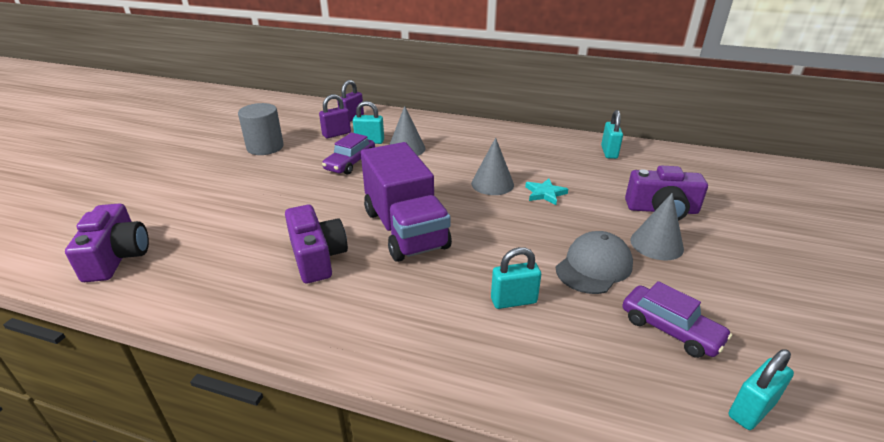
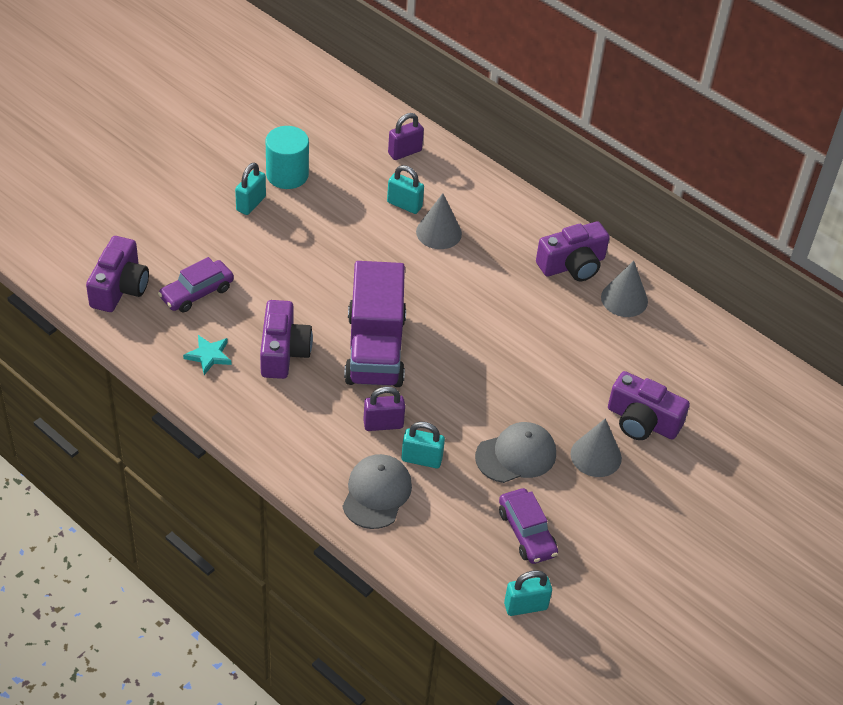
camera: 20 degrees right, 15 degrees up
grey cylinder [238,103,284,155] -> turquoise cylinder [266,126,309,189]
purple padlock [319,94,351,138] -> purple padlock moved to [363,387,405,431]
purple car [322,132,375,175] -> purple car moved to [158,257,234,312]
grey cone [471,137,514,195] -> grey cone moved to [601,261,648,317]
turquoise star [525,178,568,205] -> turquoise star moved to [183,335,232,375]
turquoise padlock [601,110,623,159] -> turquoise padlock moved to [235,163,266,215]
none -> grey cap [342,454,412,529]
none -> purple camera [536,221,610,281]

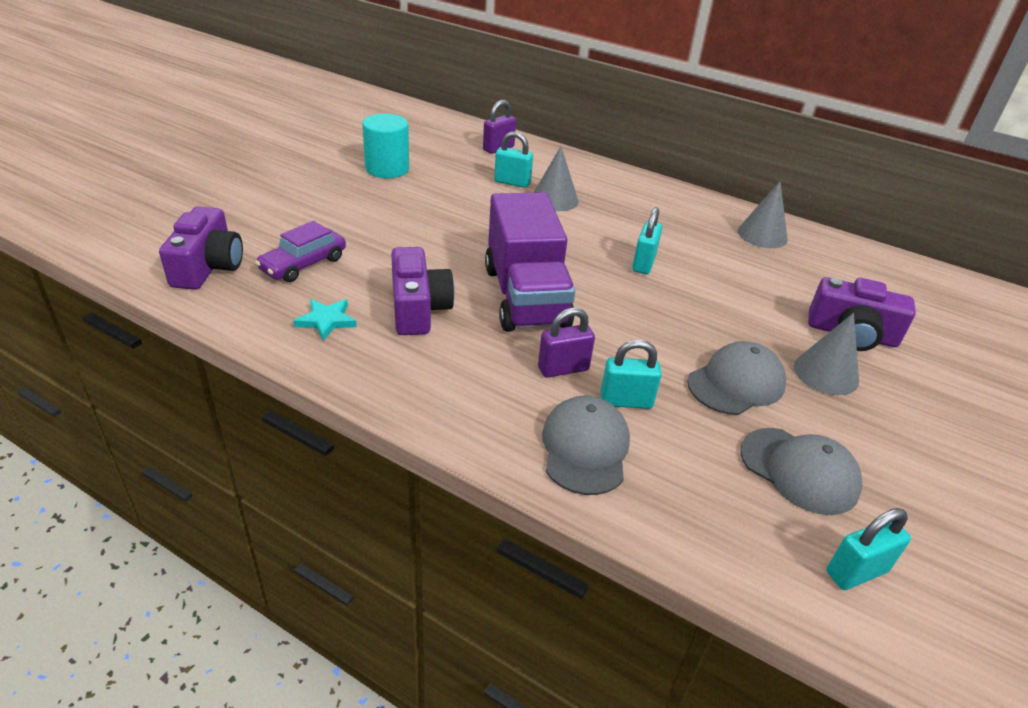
camera: 10 degrees left, 10 degrees down
turquoise padlock [235,163,266,215] -> turquoise padlock moved to [632,207,662,274]
purple car [499,488,558,564] -> grey cap [740,428,862,515]
purple camera [536,221,610,281] -> none

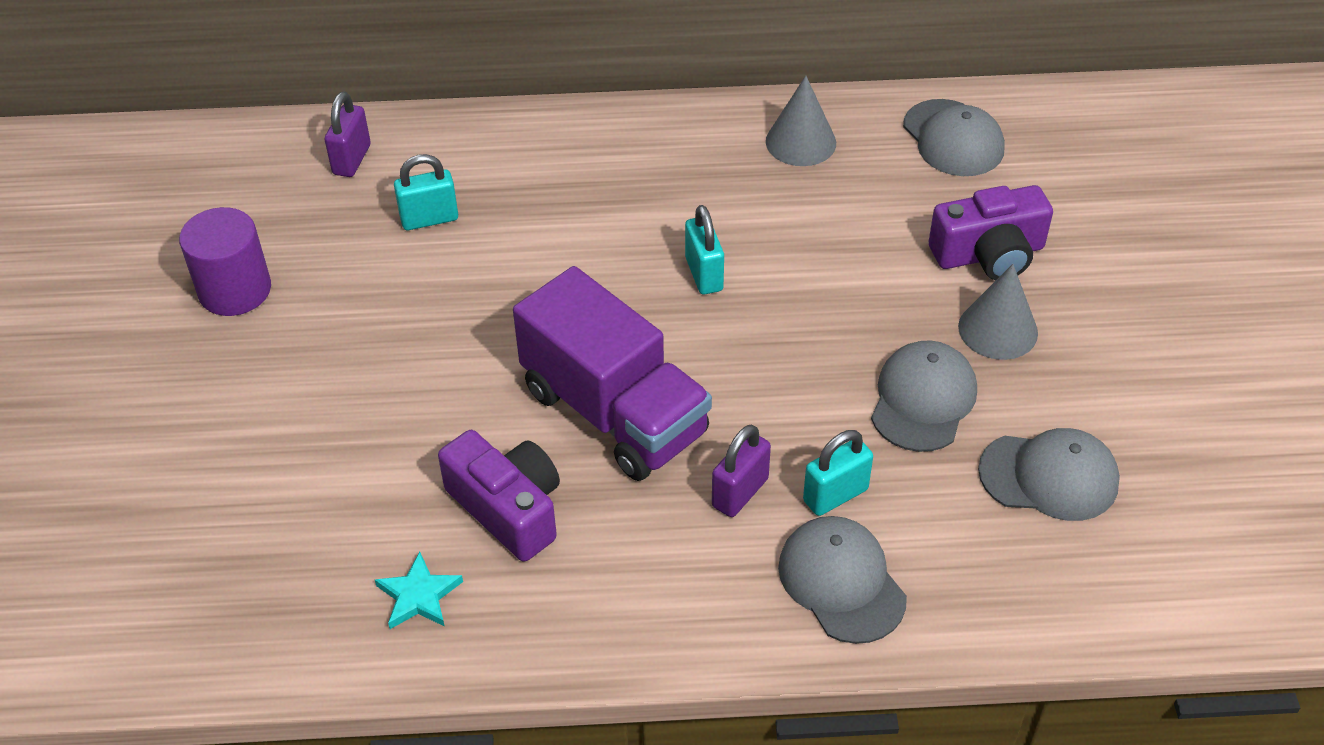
camera: 30 degrees left, 10 degrees up
purple camera [159,206,243,290] -> none
purple car [255,221,346,282] -> none
turquoise cylinder [362,114,409,178] -> purple cylinder [179,207,271,316]
grey cone [533,146,579,211] -> none
turquoise padlock [826,508,911,590] -> none
none -> grey cap [903,99,1005,176]

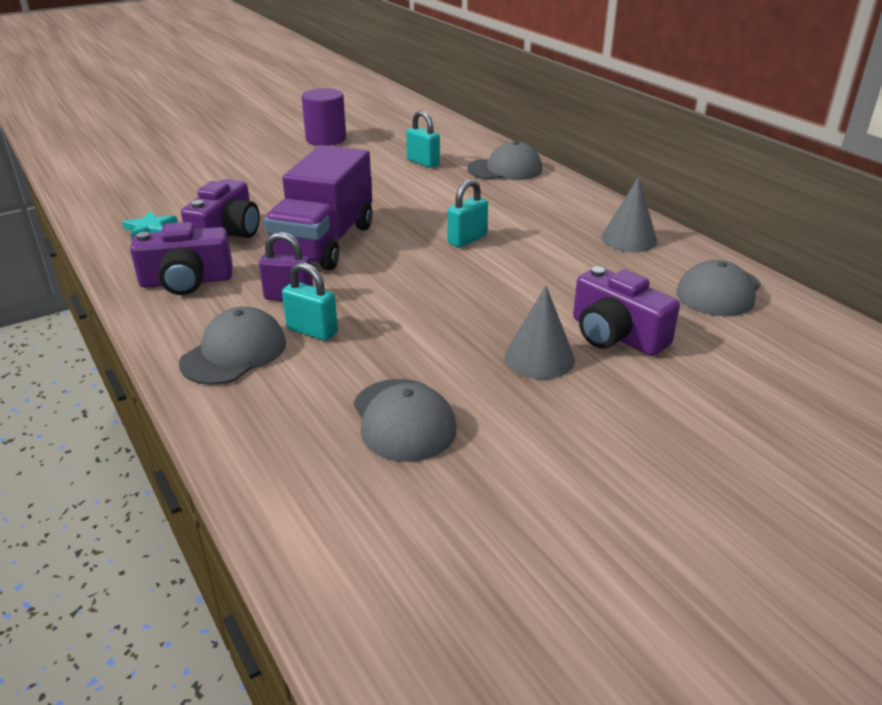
camera: 60 degrees right, 15 degrees down
purple padlock [324,91,371,177] -> none
grey cap [871,341,977,452] -> grey cap moved to [467,141,543,180]
none -> purple camera [130,222,233,295]

